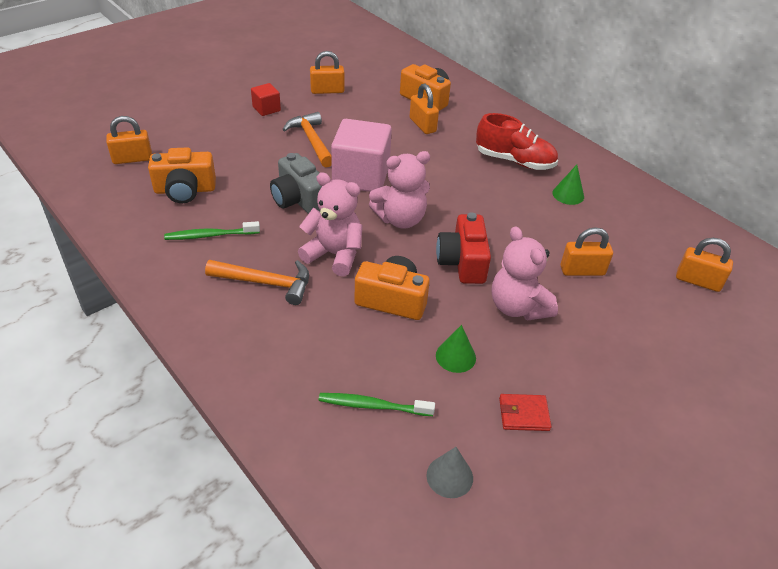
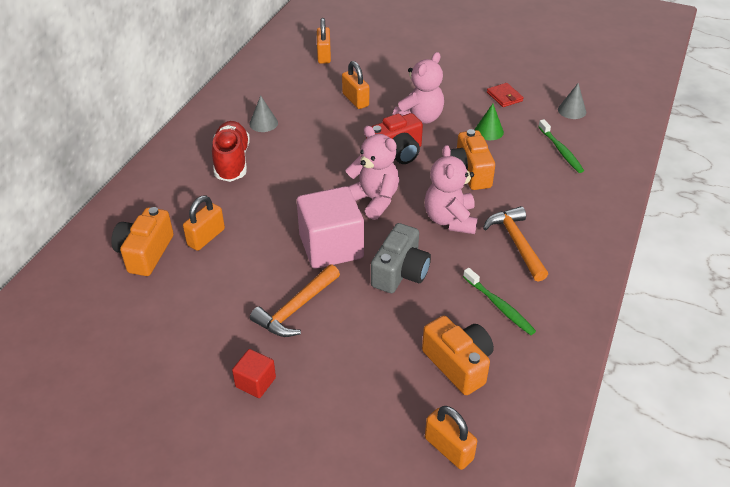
camera: 115 degrees left, 0 degrees up
orange padlock [310,51,345,94] -> none
green cone [552,165,584,205] -> grey cone [249,95,278,132]

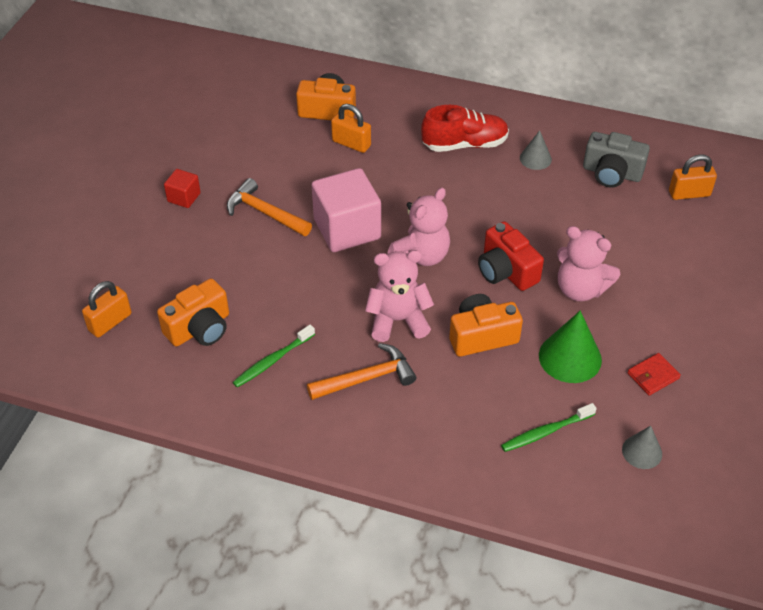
camera: 85 degrees right, 5 degrees up
orange padlock [342,61,369,109] -> none
grey camera [371,223,431,293] -> grey camera moved to [583,132,650,188]
green cone [475,104,504,140] -> green cone [539,311,602,383], size x1.68

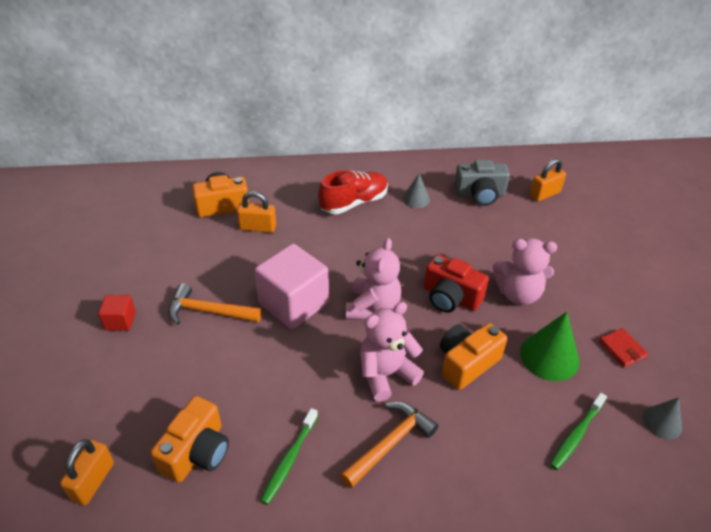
camera: 25 degrees left, 5 degrees down
red wallet [627,353,681,396] -> red wallet turned 60 degrees counterclockwise [599,328,648,367]

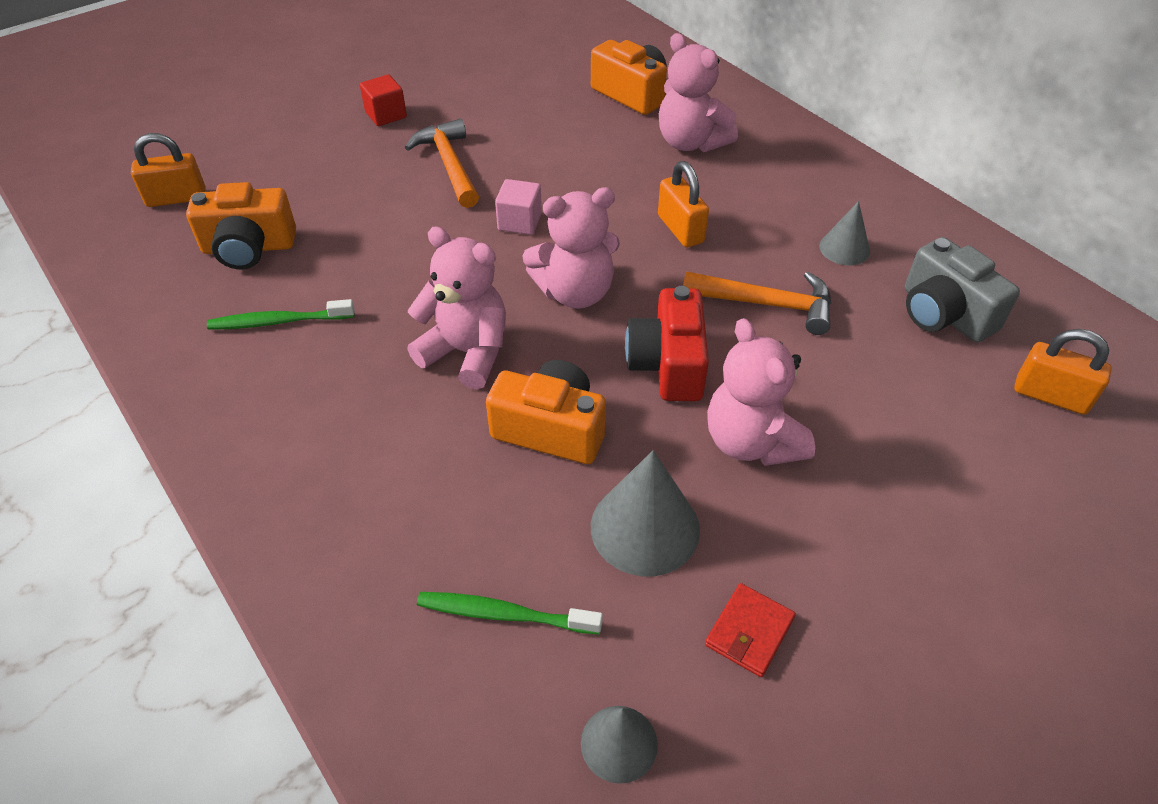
camera: 60 degrees right, 5 degrees up
orange padlock [237,191,276,233] -> orange padlock moved to [658,161,709,247]
pink cube [254,244,329,329] -> pink cube [495,179,542,235], size x0.48
red shoe [318,170,388,214] -> none
orange hammer [340,402,438,488] -> orange hammer moved to [683,271,831,335]
green cone [520,312,579,381] -> grey cone [591,450,700,576]
none -> pink teddy bear [659,33,738,152]

